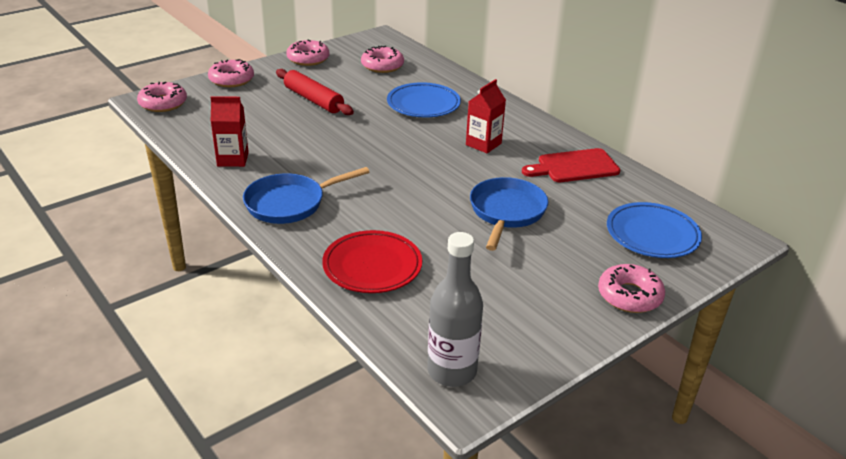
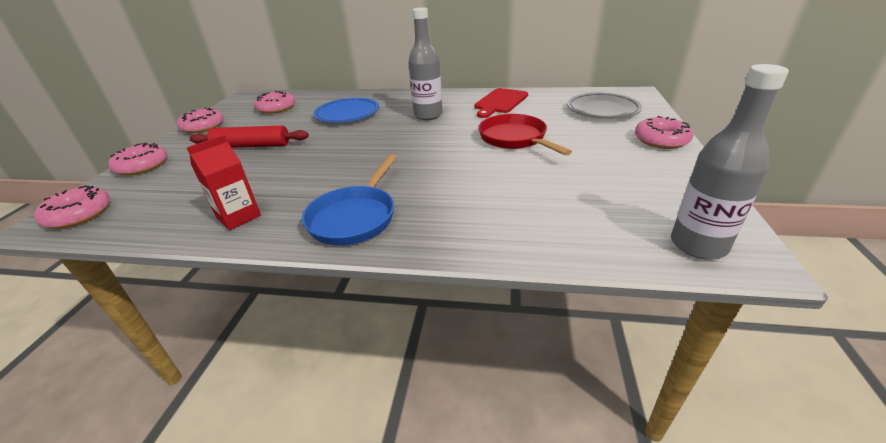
camera: 40 degrees left, 0 degrees up
red plate [322,230,422,293] -> none
red carton [466,79,506,153] -> grey bottle [408,7,443,120]
blue pan [470,177,548,251] -> red pan [478,114,572,156]
blue plate [607,202,702,258] -> grey plate [567,93,642,119]

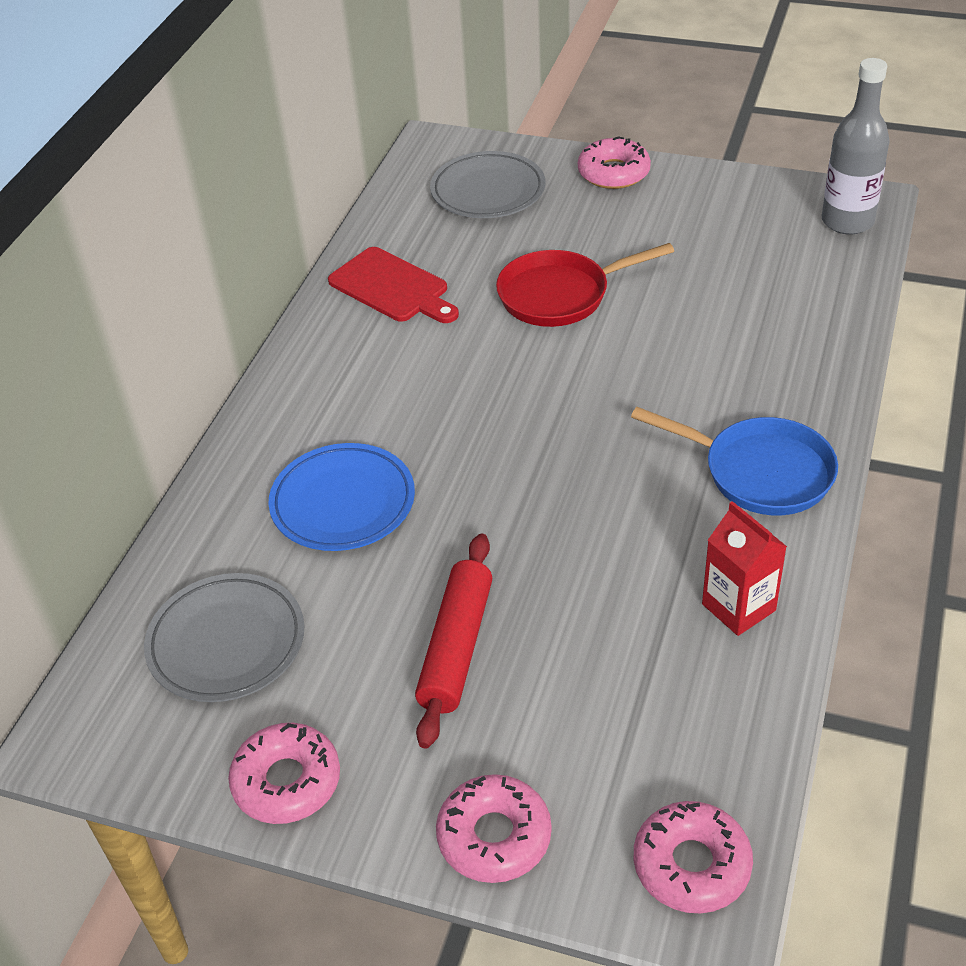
camera: 80 degrees left, 10 degrees up
pink donut [254,91,295,114] -> grey plate [144,573,304,702]
grey bottle [408,7,443,120] -> none

